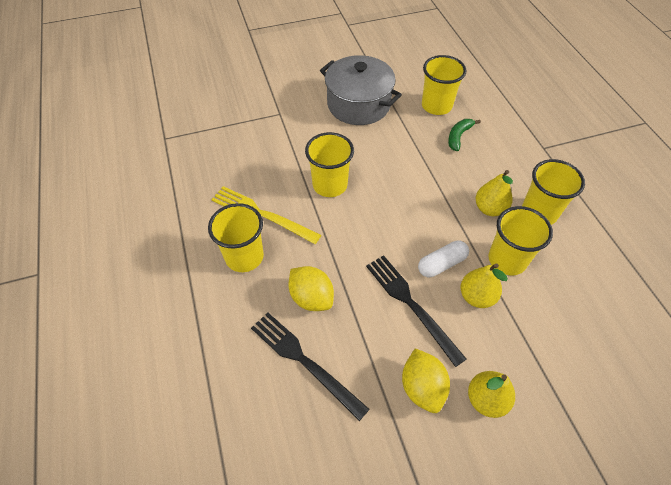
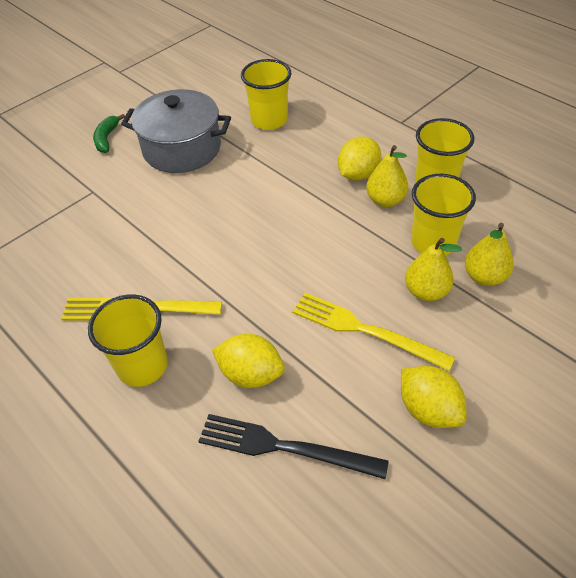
camera: 25 degrees left, 5 degrees down
yellow cup [305,132,354,197] -> none
black fork [366,255,467,367] -> yellow fork [292,293,455,371]
white capsule [418,240,469,277] -> none
green banana [448,119,481,151] -> green banana moved to [93,114,125,153]
yellow pear [468,371,515,418] -> yellow pear moved to [465,223,514,286]
none -> yellow lemon [338,136,381,180]

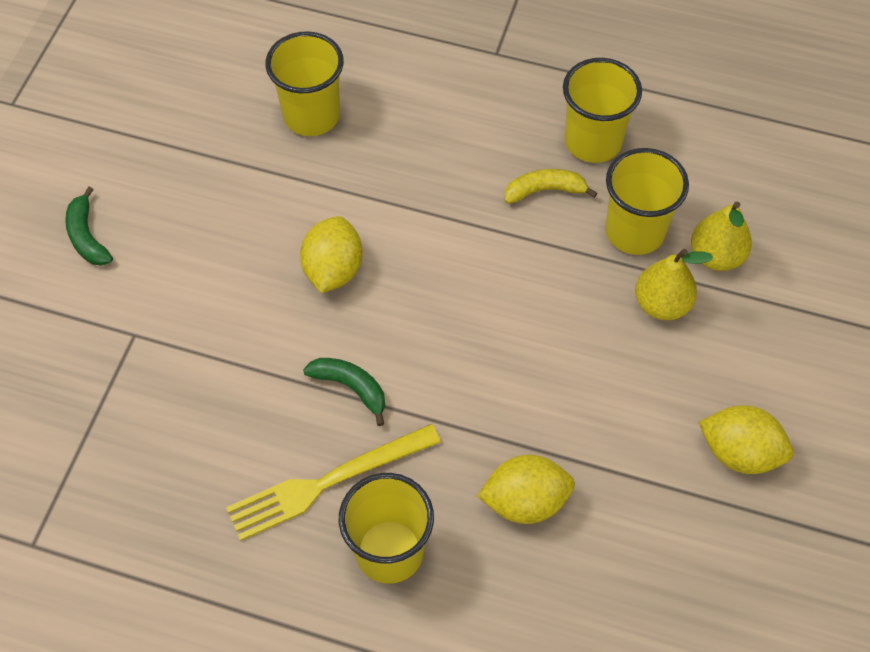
camera: 30 degrees left, 10 degrees up
grey pot [121,89,231,173] -> none
black fork [198,414,389,479] -> none
yellow fork [292,293,455,371] -> none
yellow lemon [338,136,381,180] -> yellow lemon moved to [300,216,363,293]
yellow pear [366,145,408,207] -> yellow banana [505,169,597,204]
none -> green banana [303,358,385,426]

